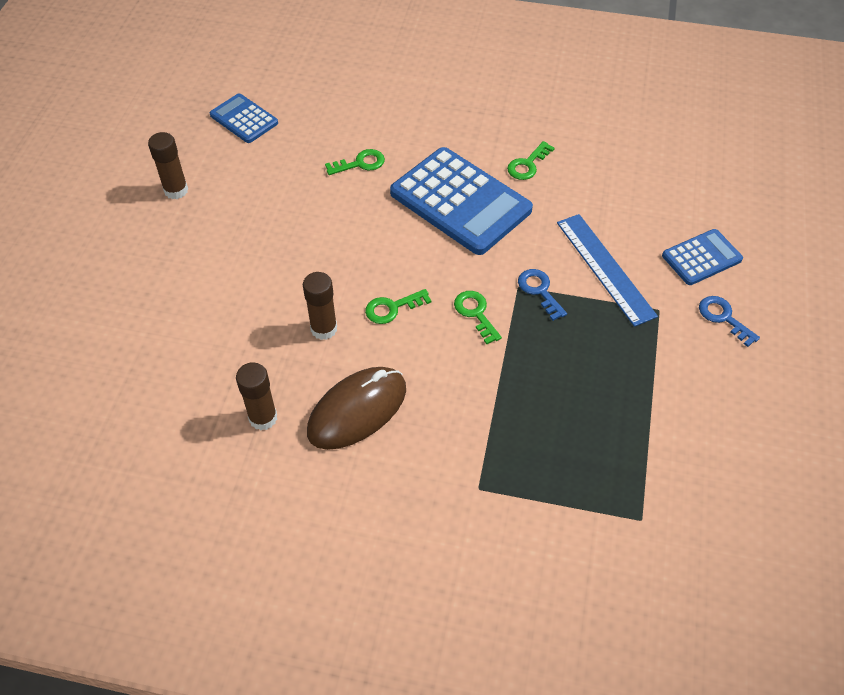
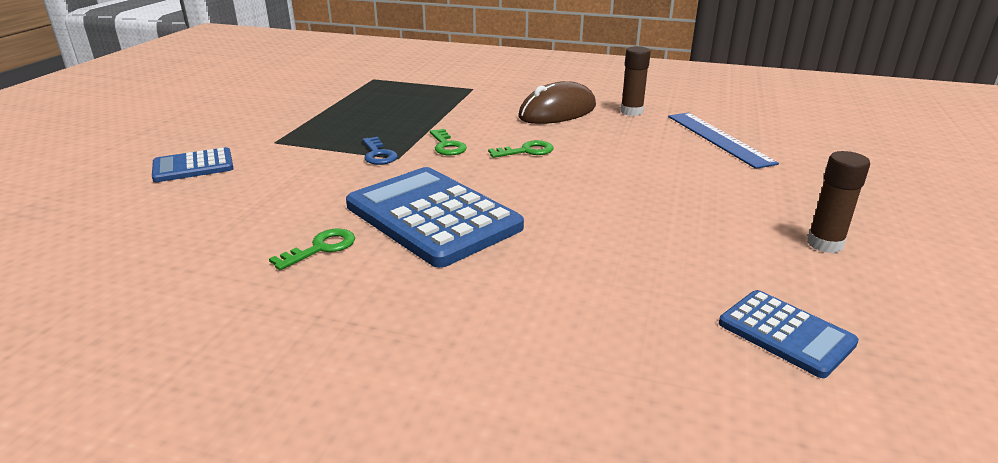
camera: 175 degrees left, 25 degrees down
brown glue stick [303,272,337,340] -> none
green key [325,149,385,175] -> none
blue ruler [557,214,658,327] -> blue ruler moved to [668,113,779,169]
blue key [699,296,760,347] -> none

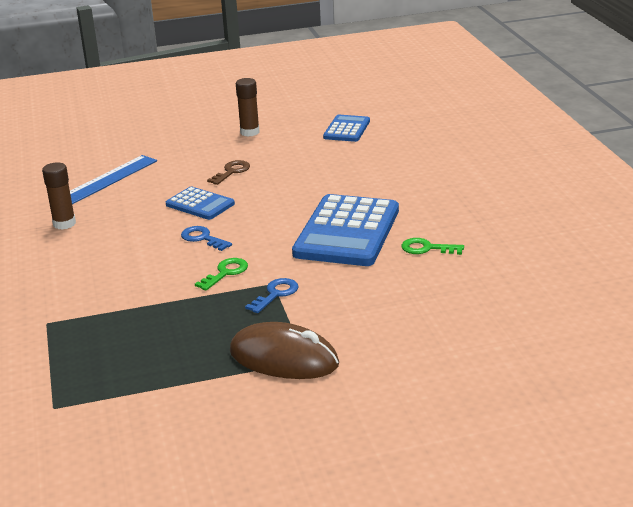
camera: 120 degrees left, 0 degrees up
blue calculator [152,147,234,182] -> blue calculator moved to [166,187,235,220]
green key [488,140,554,158] -> blue key [181,226,232,251]
brown mouse [518,81,596,124] -> brown mouse moved to [230,322,339,379]
none -> brown key [207,160,250,185]

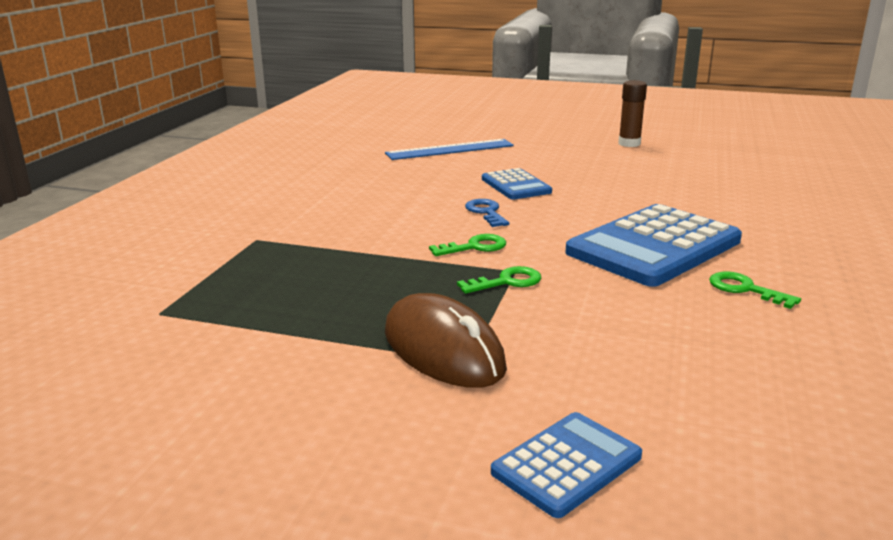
camera: 30 degrees right, 5 degrees down
brown glue stick [42,162,76,230] -> none
brown key [207,160,250,185] -> none
blue key [245,278,299,313] -> green key [457,266,541,294]
blue calculator [323,115,370,142] -> blue calculator moved to [491,412,642,518]

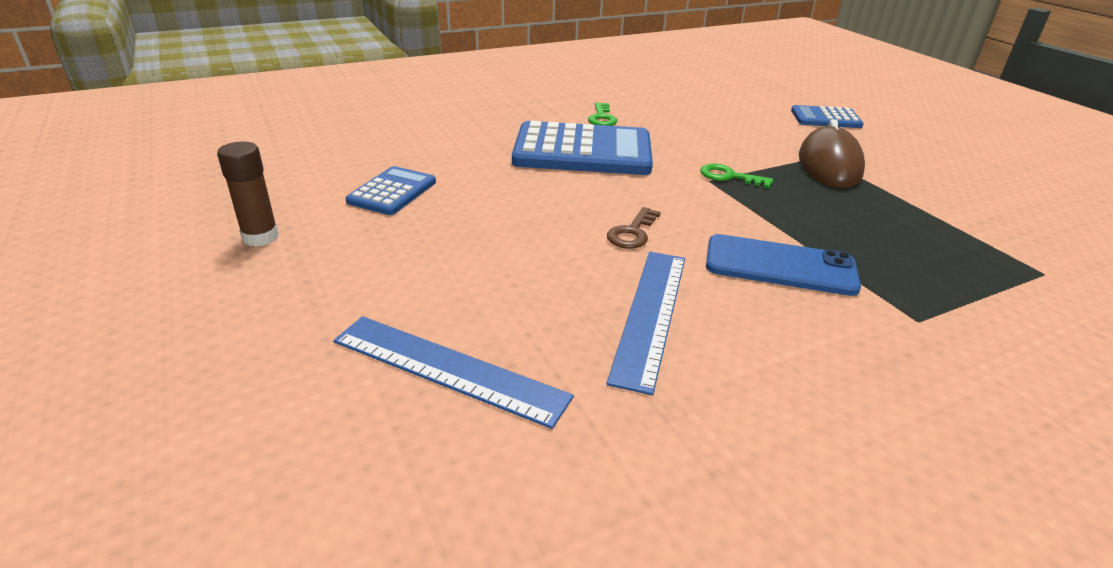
camera: 135 degrees left, 10 degrees up
green key [429,234,506,256] -> none
blue key [465,199,509,227] -> brown key [607,207,661,249]
blue calculator [482,168,552,200] -> blue calculator moved to [345,166,436,215]
none -> blue ruler [606,252,685,395]
none -> blue phone [706,234,861,296]

